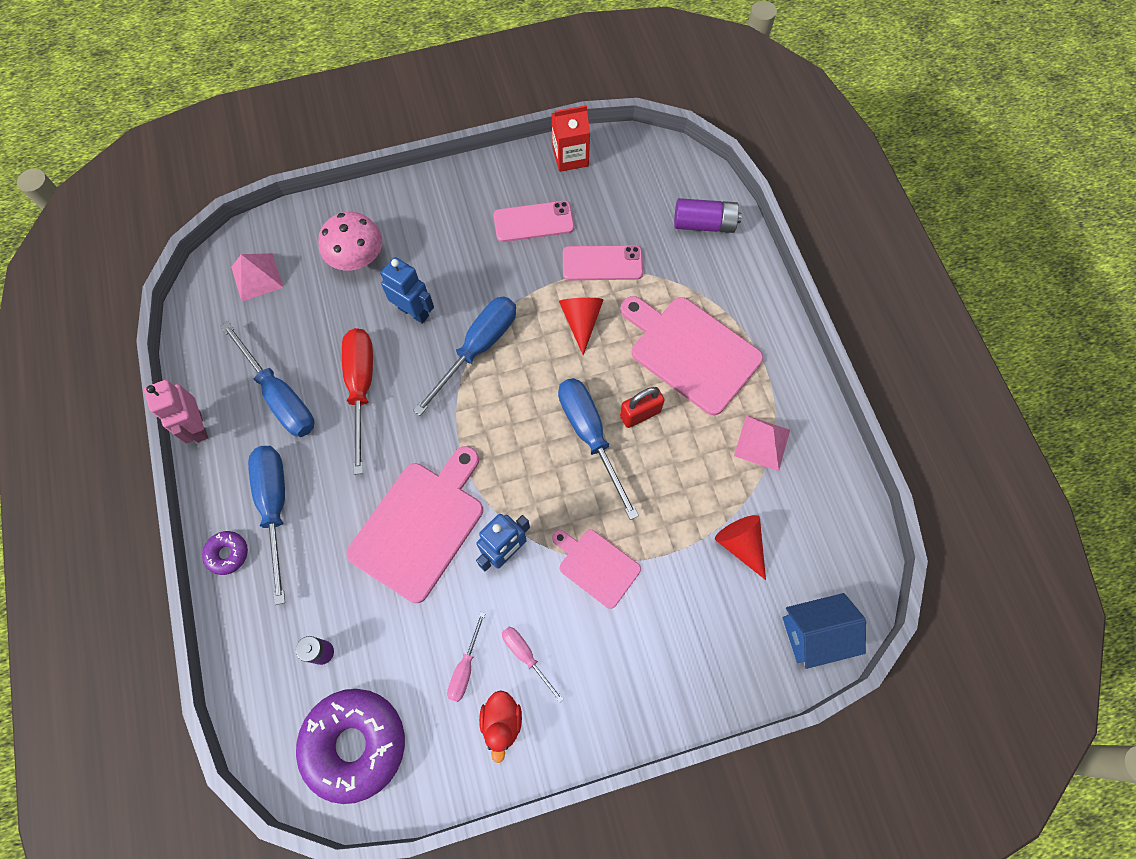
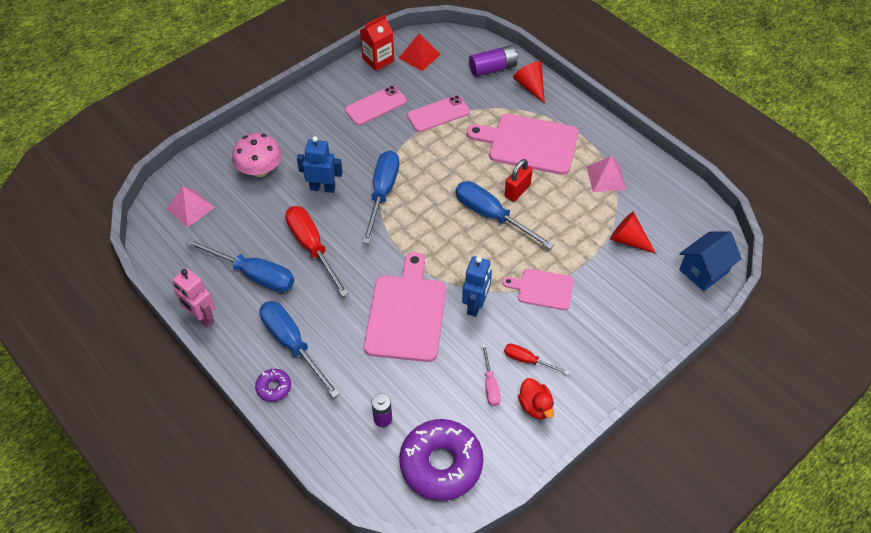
camera: 25 degrees left, 15 degrees down
pink screwdriver [502,627,563,703] -> red screwdriver [504,344,569,375]
red cone [559,298,604,355] -> red cone moved to [513,61,545,104]
none -> red pyramid [399,33,441,71]

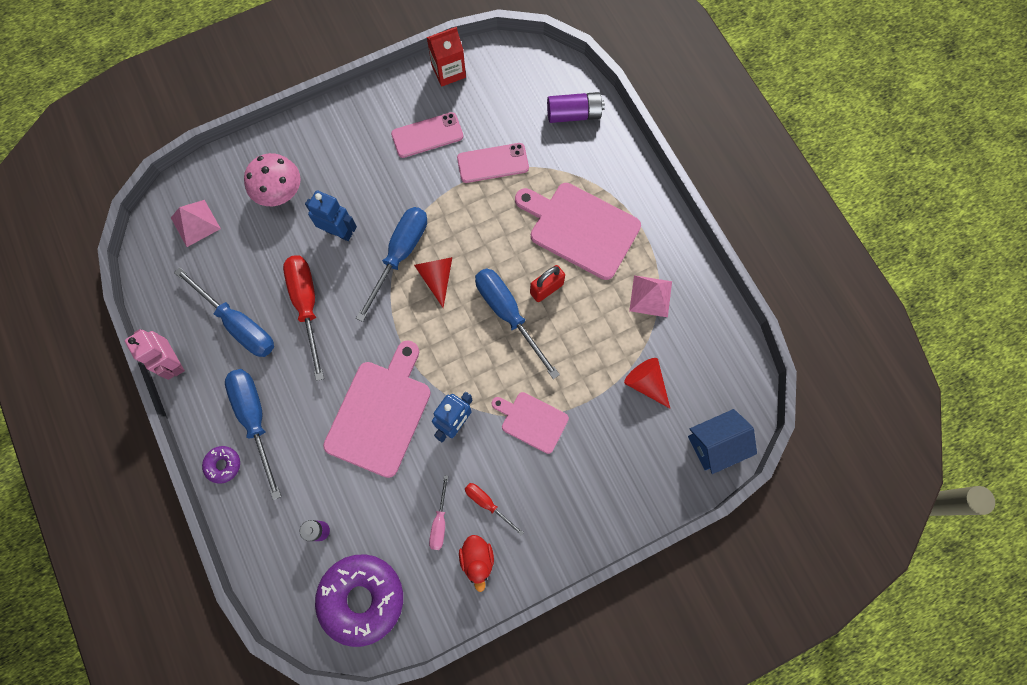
camera: 15 degrees right, 20 degrees up
red pyramid [399,33,441,71] -> none
red cone [513,61,545,104] -> red cone moved to [414,257,452,308]

